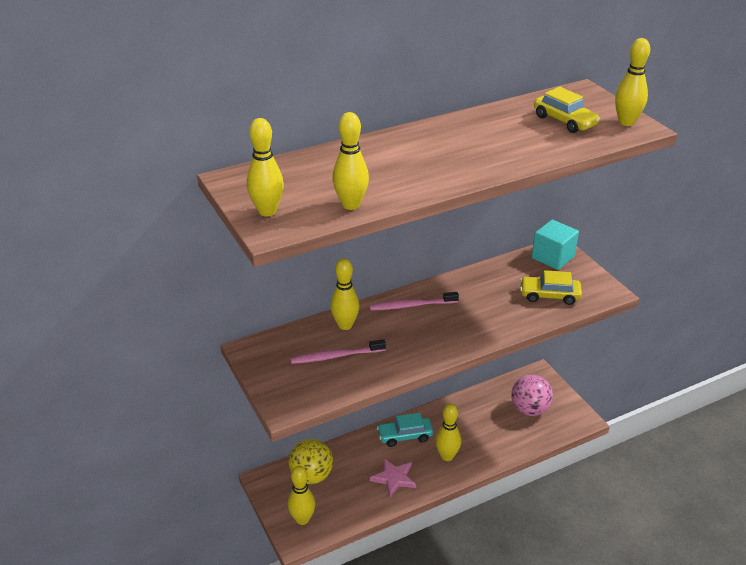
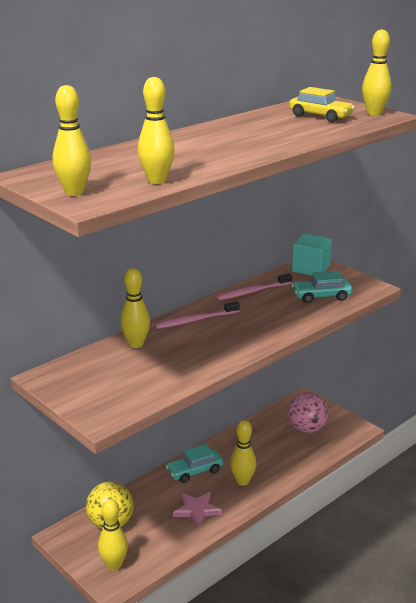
camera: 15 degrees left, 10 degrees down
pink toothbrush [291,339,386,364] -> pink toothbrush moved to [216,274,292,300]
yellow car [520,270,582,305] -> turquoise car [291,271,352,303]

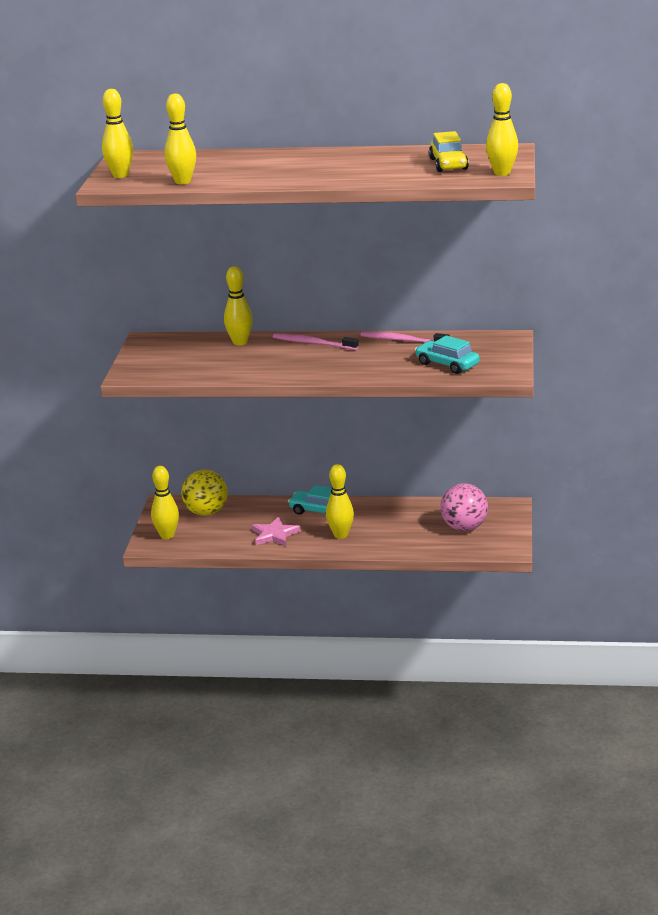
camera: 50 degrees right, 0 degrees up
turquoise cube [292,234,332,276] -> none

